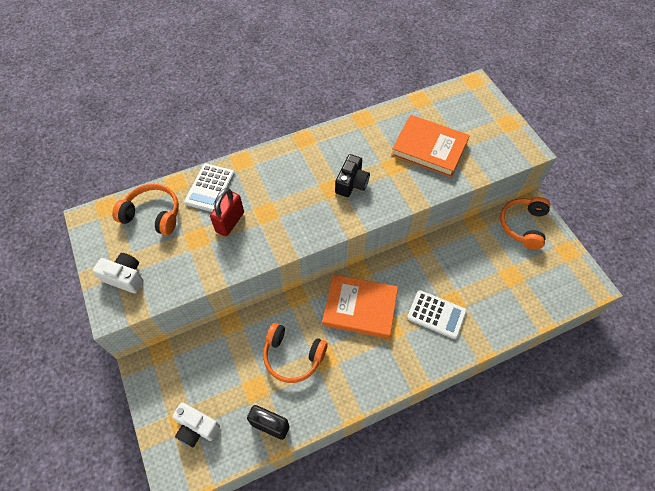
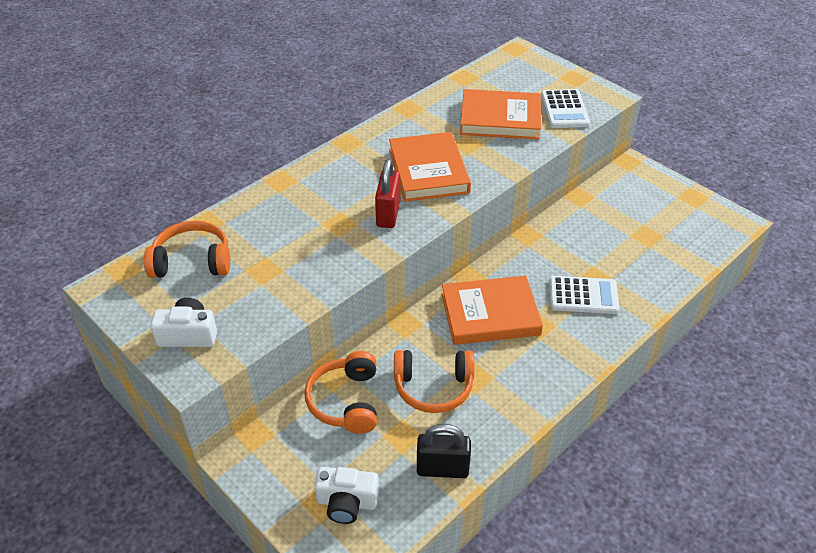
camera: 20 degrees left, 15 degrees down
white calculator [184,164,234,212] -> white calculator moved to [541,89,590,128]
red padlock [210,188,244,236] -> red padlock moved to [375,159,400,228]
black camera [335,154,370,197] -> orange book [389,132,471,202]
orange headphones [500,197,550,250] -> orange headphones moved to [304,351,377,434]

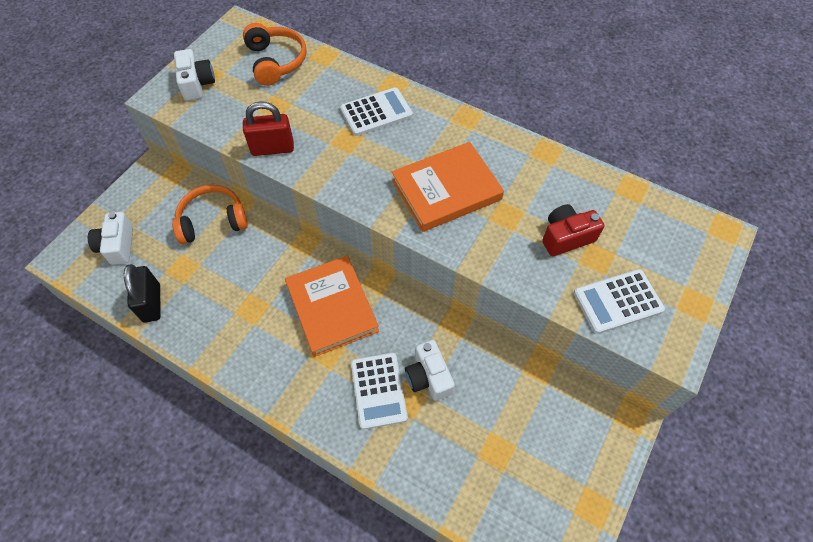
camera: 75 degrees right, 15 degrees up
red padlock [375,159,400,228] -> red padlock moved to [243,101,294,156]
orange headphones [394,350,475,413] -> none
orange book [460,89,541,140] -> red camera [542,204,604,256]
none -> white calculator [340,87,413,136]
none -> white camera [405,340,455,401]

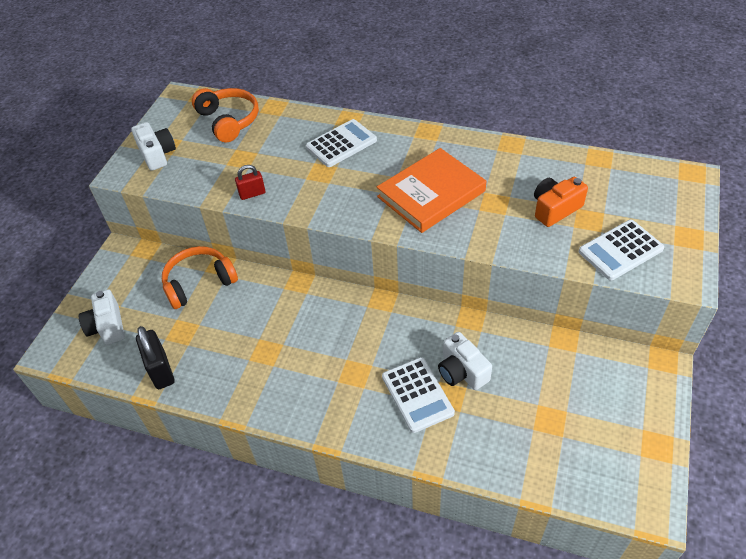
camera: 10 degrees left, 10 degrees down
red padlock [243,101,294,156] -> red padlock [235,165,265,200], size x0.61
orange book [285,256,379,357] -> none
red camera [542,204,604,256] -> orange camera [534,177,588,227]

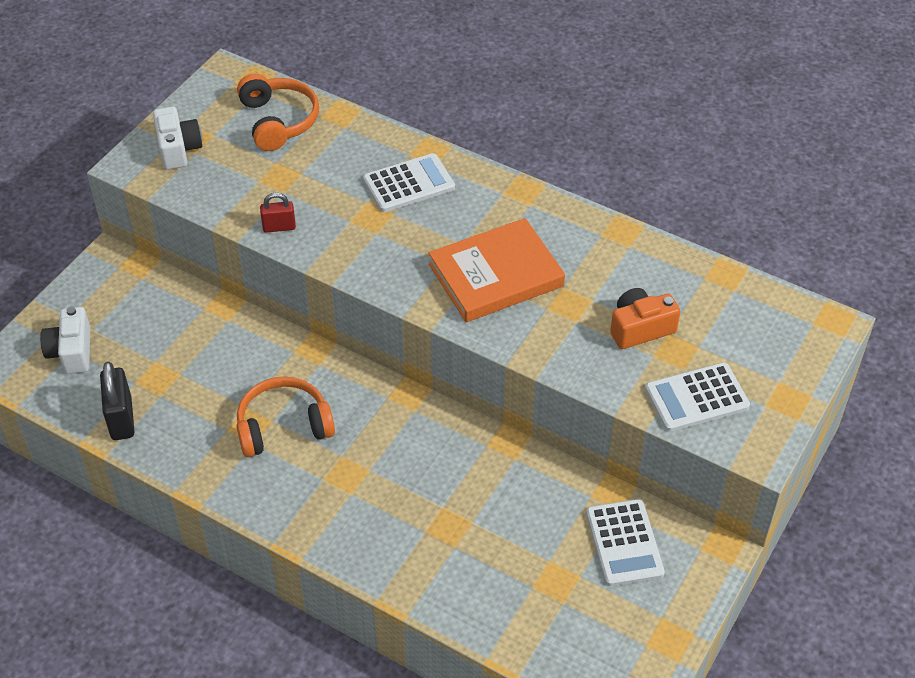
camera: 10 degrees right, 0 degrees up
orange headphones [162,246,238,309] -> orange headphones moved to [237,376,335,457]
white calculator [382,357,455,433] -> white calculator moved to [586,499,665,586]
white camera [438,332,492,390] -> none

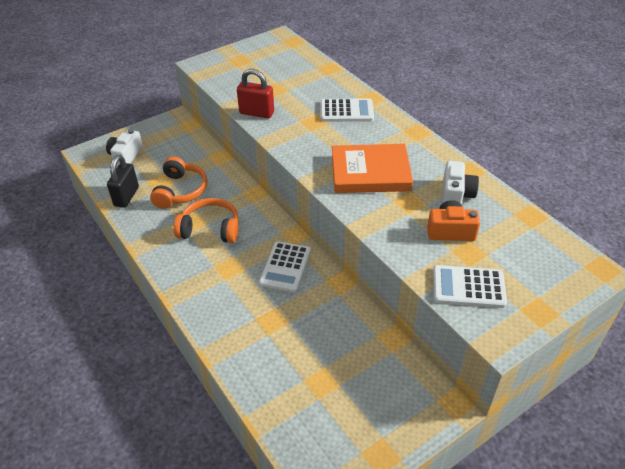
camera: 25 degrees right, 5 degrees down
white camera [153,106,202,170] -> white camera moved to [442,161,479,205]
orange headphones [237,74,319,151] -> orange headphones moved to [150,156,207,209]
red padlock [260,193,296,233] -> red padlock [237,69,274,118], size x1.64
white calculator [586,499,665,586] -> white calculator moved to [259,241,311,292]

